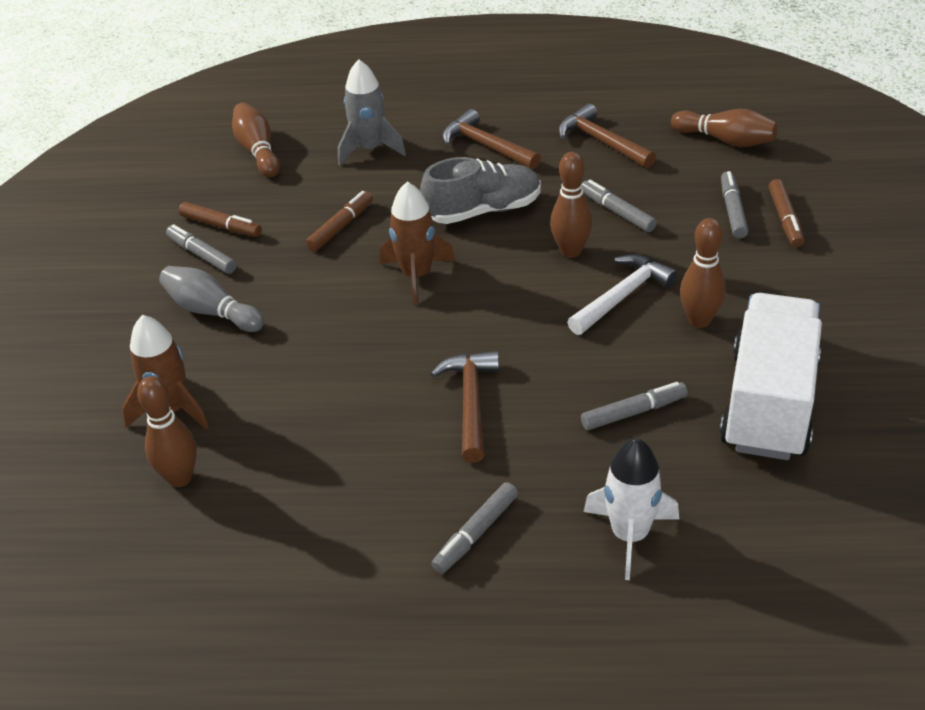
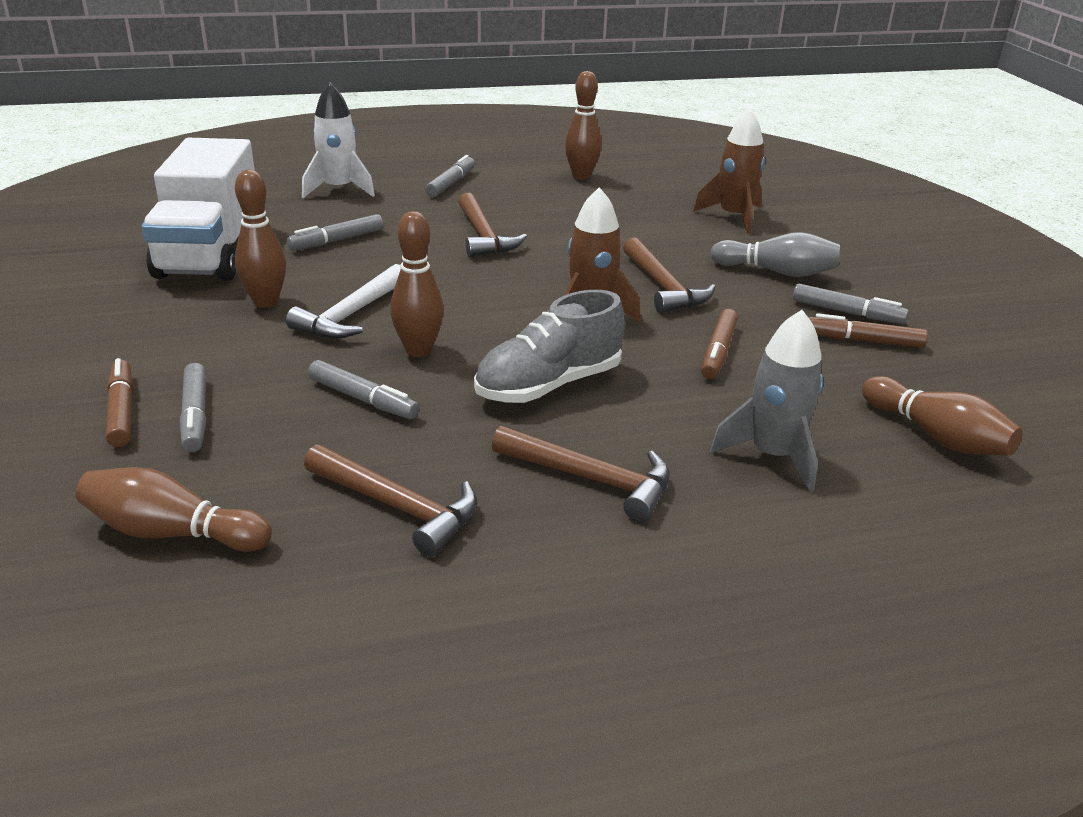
camera: 160 degrees right, 10 degrees down
brown bowling pin [137,376,197,487] -> brown bowling pin moved to [565,71,602,180]
none -> brown hammer [623,237,715,313]

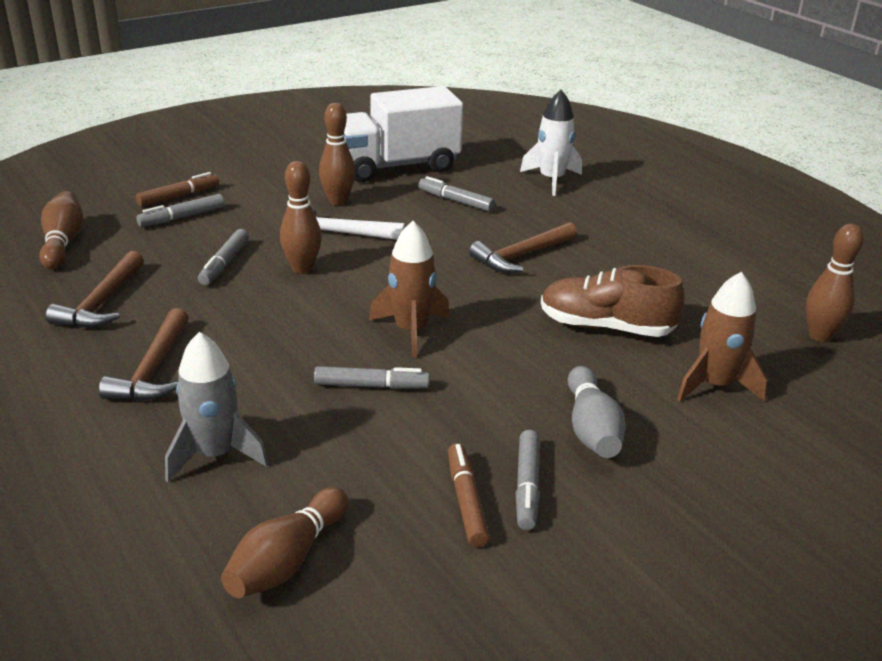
camera: 70 degrees right, 0 degrees up
grey marker [425,155,475,197] -> grey marker moved to [314,366,430,389]
grey shoe [474,290,625,403] -> none
brown bowling pin [565,71,602,180] -> brown bowling pin moved to [806,224,864,342]
brown hammer [623,237,715,313] -> none
brown marker [701,309,738,379] -> none
none -> brown shoe [541,265,684,337]

